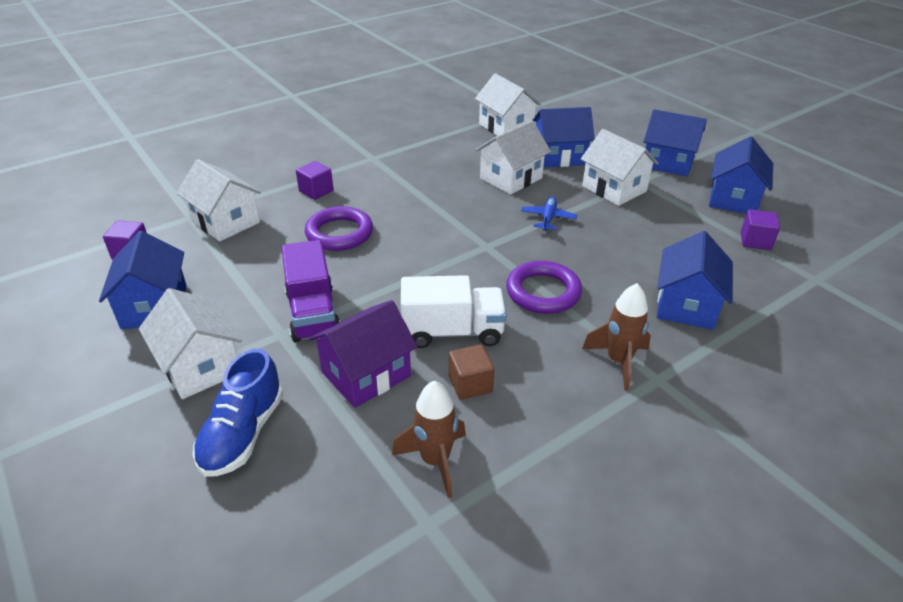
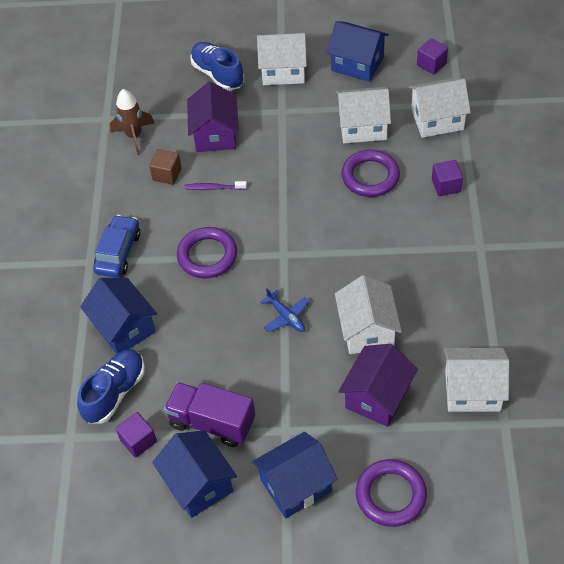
camera: 130 degrees right, 15 degrees up
purple truck [281,240,340,342] -> purple truck moved to [164,382,255,447]
white truck [401,275,507,348] -> purple toothbrush [184,181,247,190]
blue house [533,107,595,167] -> purple house [338,344,418,427]
white house [581,129,659,206] -> white house moved to [336,87,391,143]
brown rocket [582,283,651,391] -> blue car [93,215,140,278]
none -> blue shoe [77,349,145,424]
none -> purple ring [356,459,427,527]

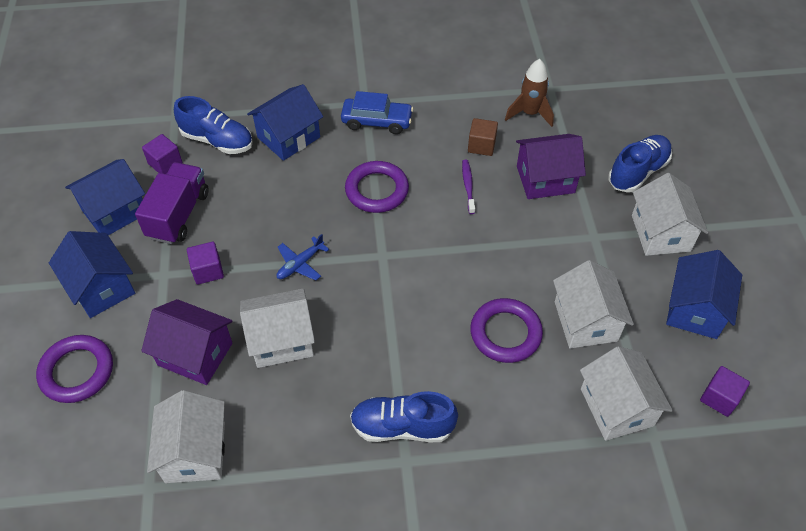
camera: 80 degrees right, 0 degrees up
purple cube [432,160,463,196] -> purple cube moved to [187,242,224,285]
none -> blue shoe [350,391,458,442]

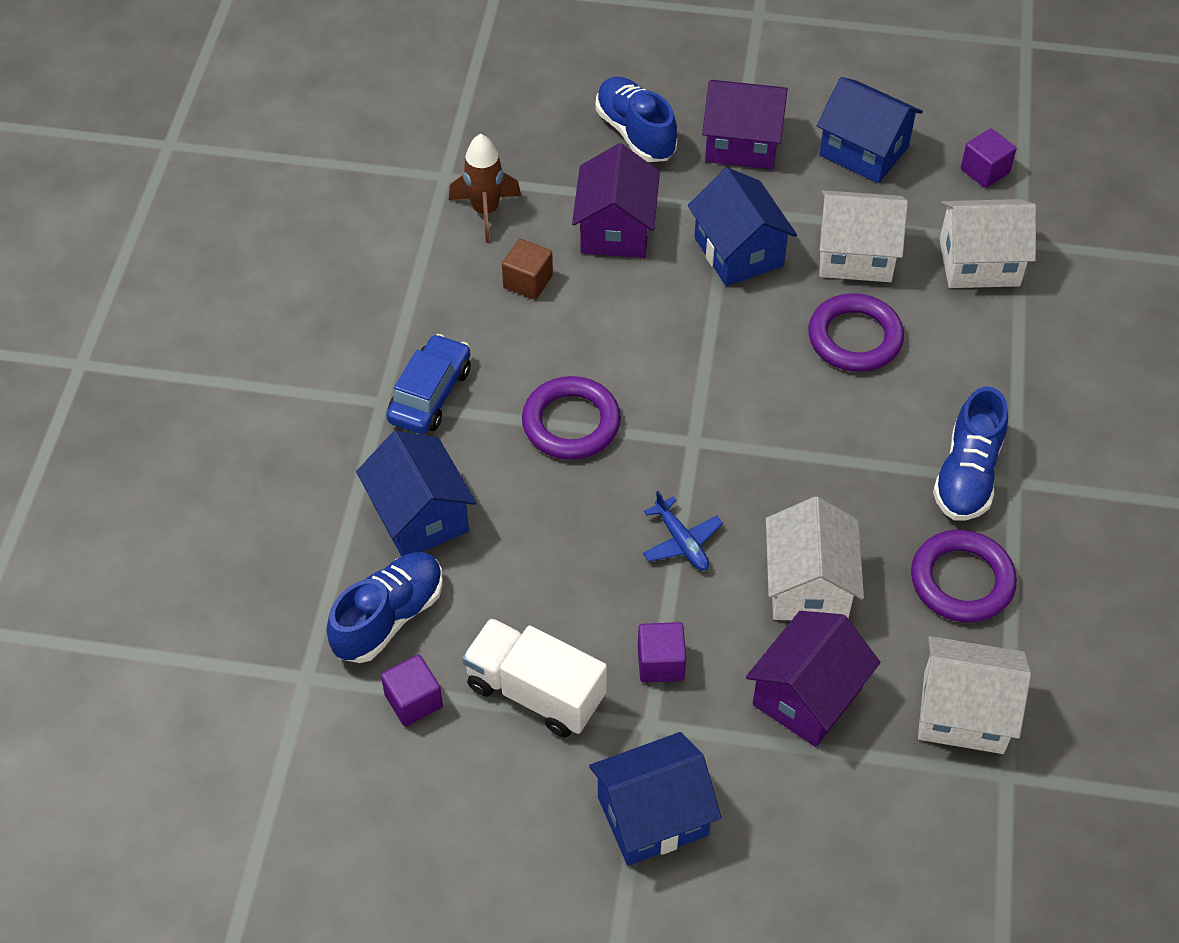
camera: 75 degrees left, 0 degrees up
purple ring [36,335,113,403] -> purple ring moved to [911,530,1017,622]
blue house [65,159,145,235] -> blue house moved to [688,168,797,286]
purple truck [135,162,209,244] -> white truck [462,618,607,737]
purple toothbrush [462,160,475,214] -> none
white house [632,173,708,256] -> purple house [702,80,788,169]

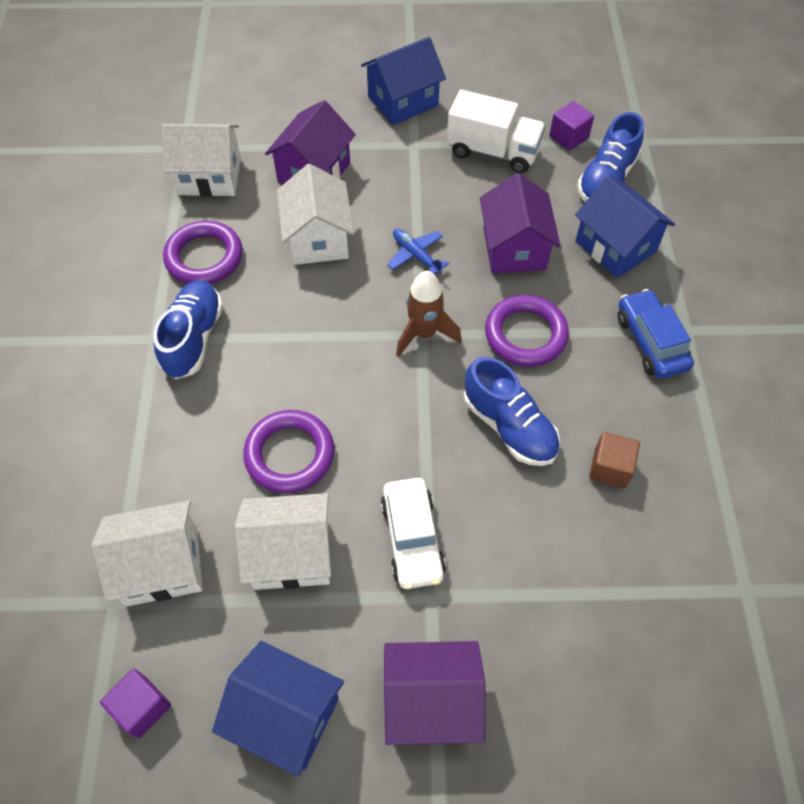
camera: 170 degrees right, 5 degrees up
blue car [386,334,470,434] -> blue car turned 150 degrees clockwise [618,289,694,379]
brown rocket [449,134,521,243] -> brown rocket moved to [396,271,462,357]
purple house [572,143,660,258] -> purple house moved to [480,173,561,274]
blue shoe [595,77,677,162] -> blue shoe moved to [464,357,560,466]
purple cube [638,622,686,683] -> none
blue house [688,168,797,286] -> white car [381,478,446,589]

